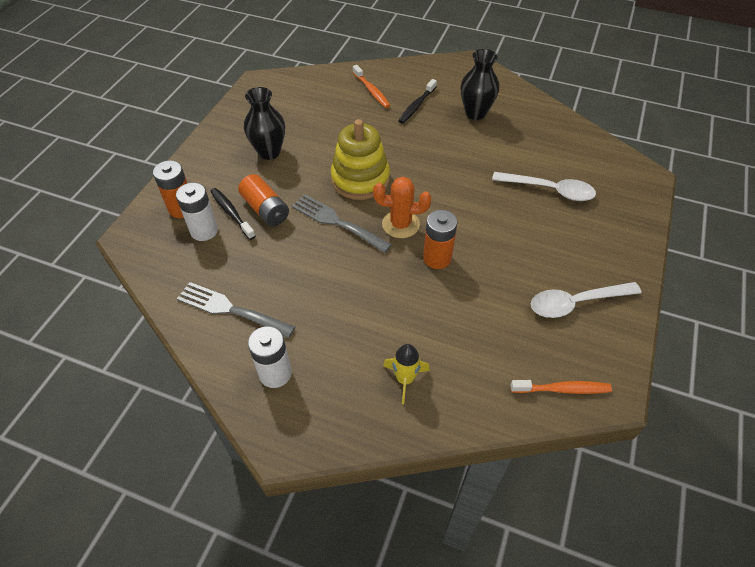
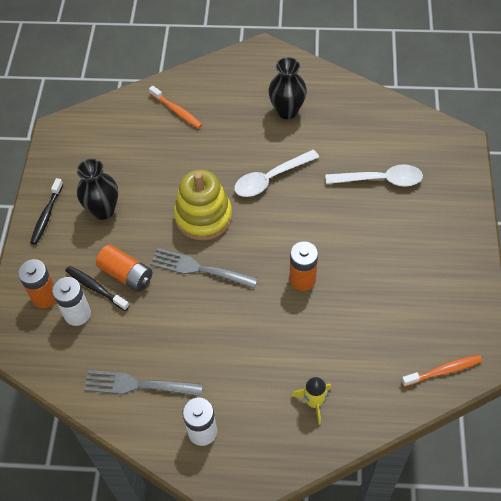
camera: 15 degrees left, 5 degrees up
orange cactus [373,177,431,238] -> none
black toothbrush [398,79,437,124] -> black toothbrush moved to [30,178,63,245]
white spoon [531,282,642,318] -> white spoon moved to [234,149,319,197]

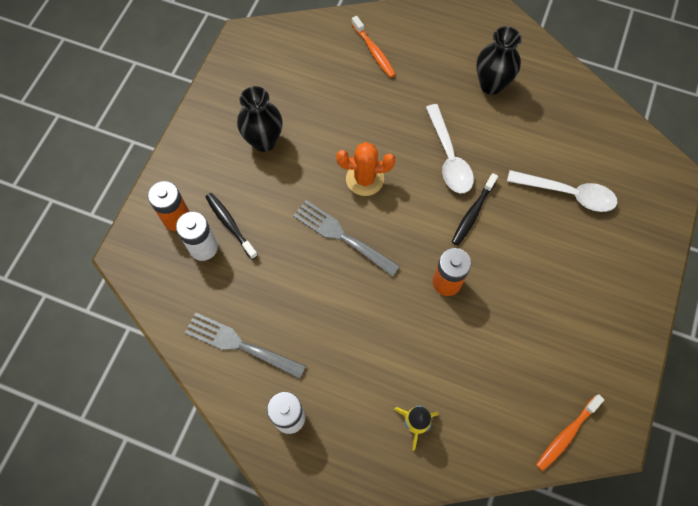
camera: 15 degrees right, 10 degrees up
black toothbrush [30,178,63,245] -> black toothbrush moved to [452,173,498,246]
orange battery [96,244,152,292] -> none
yellow stacking toy [174,170,232,240] -> orange cactus [336,142,395,196]
white spoon [234,149,319,197] -> white spoon turned 90 degrees counterclockwise [426,104,474,193]
orange toothbrush [401,355,483,387] -> orange toothbrush turned 135 degrees clockwise [536,394,605,471]

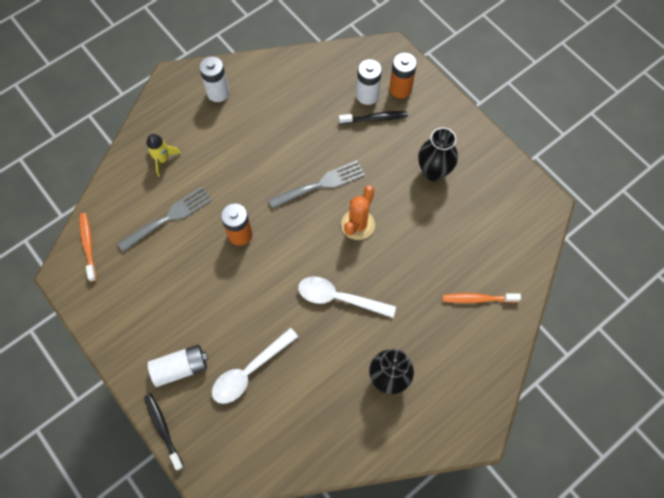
camera: 120 degrees right, 0 degrees up
grey fork [185,312,306,379] -> grey fork moved to [117,187,212,252]
black toothbrush [452,173,498,246] -> black toothbrush moved to [144,394,184,471]
none -> white battery [148,344,208,387]

